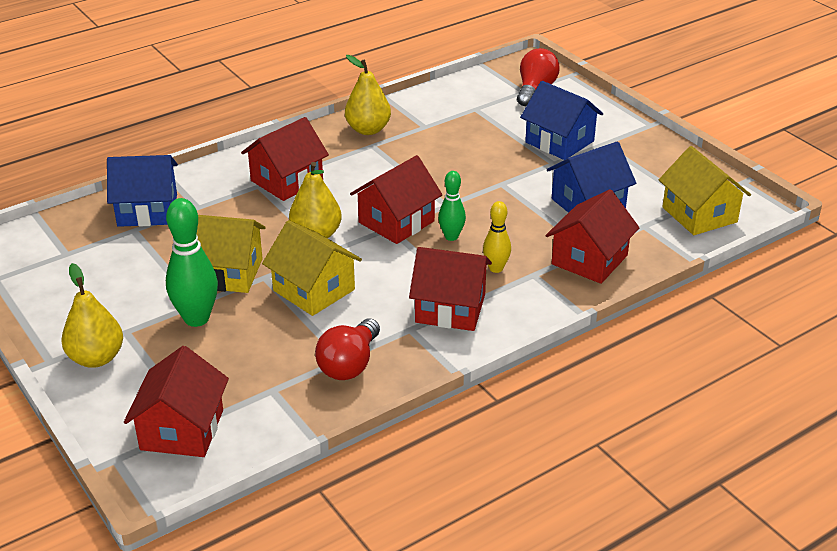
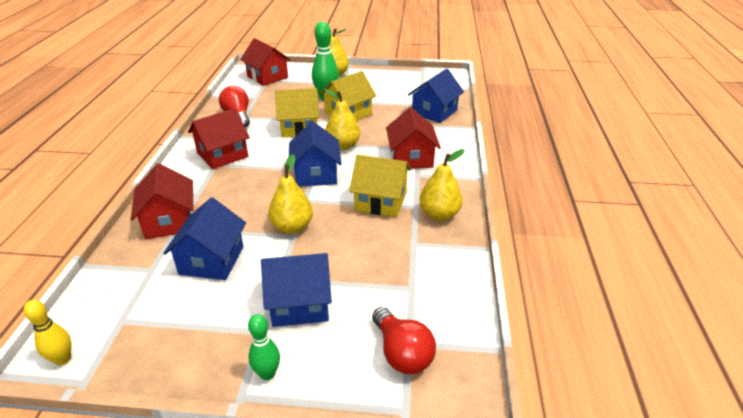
camera: 130 degrees right, 0 degrees up
red house [350,155,442,244] -> blue house [289,121,342,187]
green bowling pin [438,171,466,241] -> green bowling pin moved to [248,314,280,380]
yellow bowling pin [483,201,511,273] -> yellow bowling pin moved to [24,300,71,365]
yellow house [659,146,751,235] -> yellow house moved to [349,155,411,217]
none -> yellow pear [268,154,313,234]

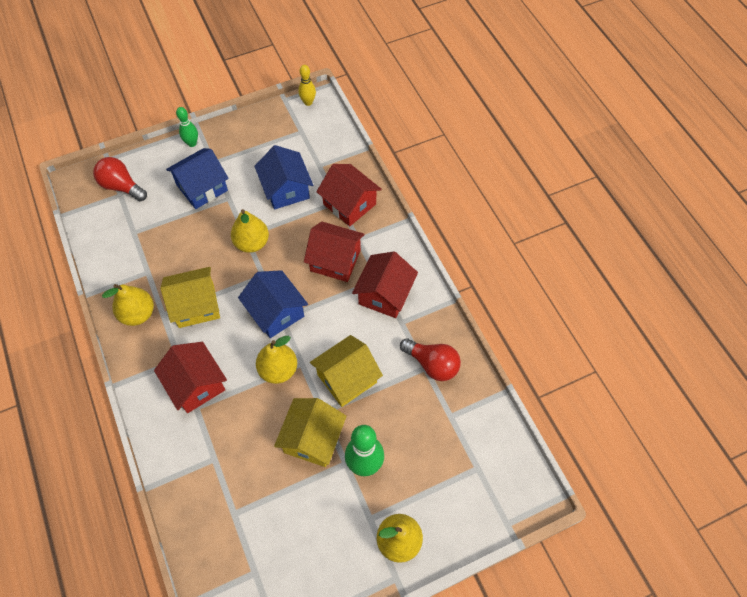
camera: 150 degrees right, 25 degrees up
red house [240,38,291,86] -> red house moved to [304,222,365,282]
blue house [408,69,464,123] -> none

